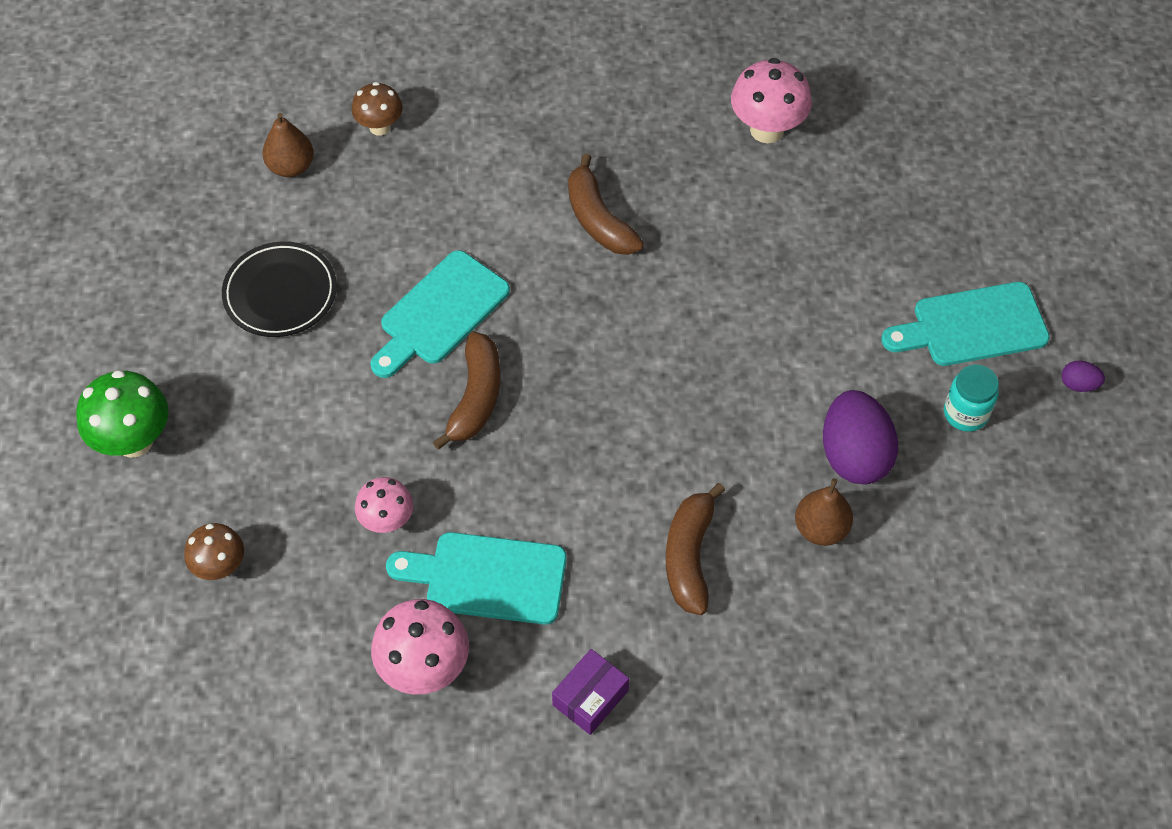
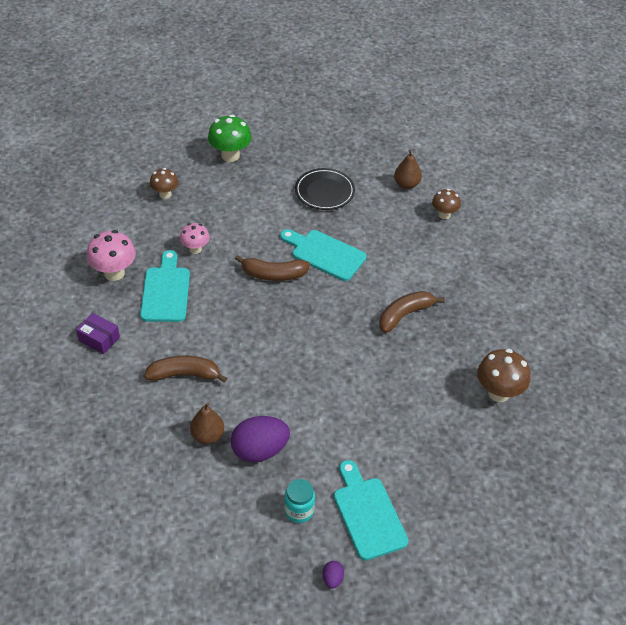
camera: 80 degrees right, 10 degrees down
pink mushroom [731,58,812,143] -> brown mushroom [477,349,530,402]

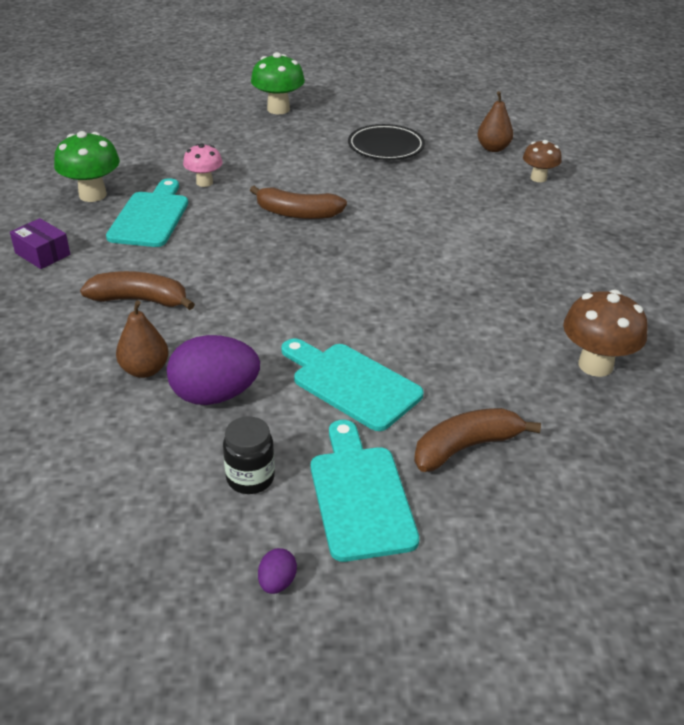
camera: 10 degrees right, 10 degrees down
pink mushroom [86,230,136,281] -> green mushroom [54,131,120,202]
brown mushroom [150,168,178,199] -> none
turquoise cutting board [280,229,367,281] -> turquoise cutting board moved to [281,338,424,431]
turquoise jar [284,479,315,523] -> black jar [223,416,275,494]
brown banana [379,291,445,333] -> brown banana moved to [414,408,541,472]

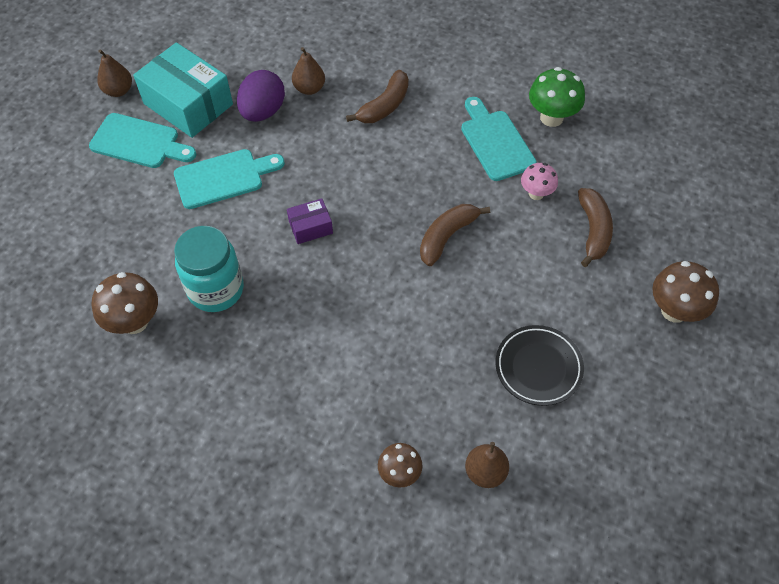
camera: 120 degrees right, 20 degrees up
purple box [10,218,70,269] -> purple box moved to [287,198,333,244]
turquoise cutting board [106,178,188,247] -> turquoise cutting board turned 150 degrees counterclockwise [461,97,537,181]
black jar [223,416,275,494] -> turquoise box [133,42,233,138]
green mushroom [251,52,305,114] -> brown mushroom [652,261,719,323]
purple egg [258,548,297,594] -> brown pear [97,49,132,97]
brown banana [414,408,541,472] -> brown banana moved to [578,188,613,267]
none -> turquoise jar [174,226,244,312]

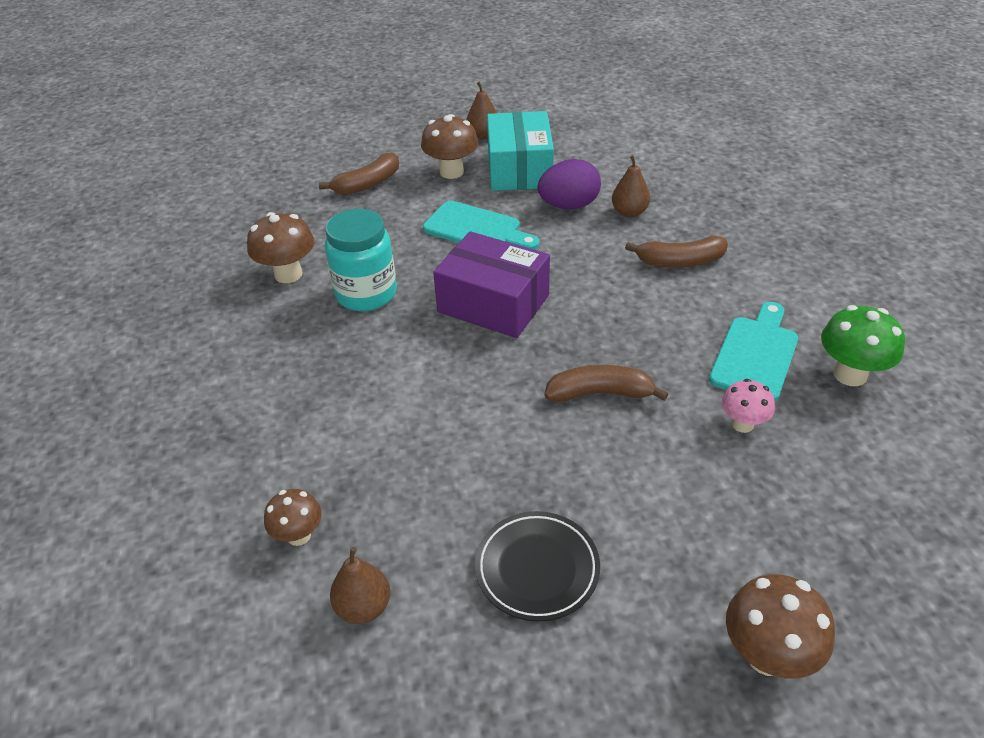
camera: 50 degrees right, 15 degrees down
turquoise cutting board [89,113,196,168] -> brown mushroom [421,114,478,179]
purple box [287,198,333,244] -> purple box [433,231,550,338], size x2.08
brown banana [578,188,613,267] -> brown banana moved to [319,152,399,195]

